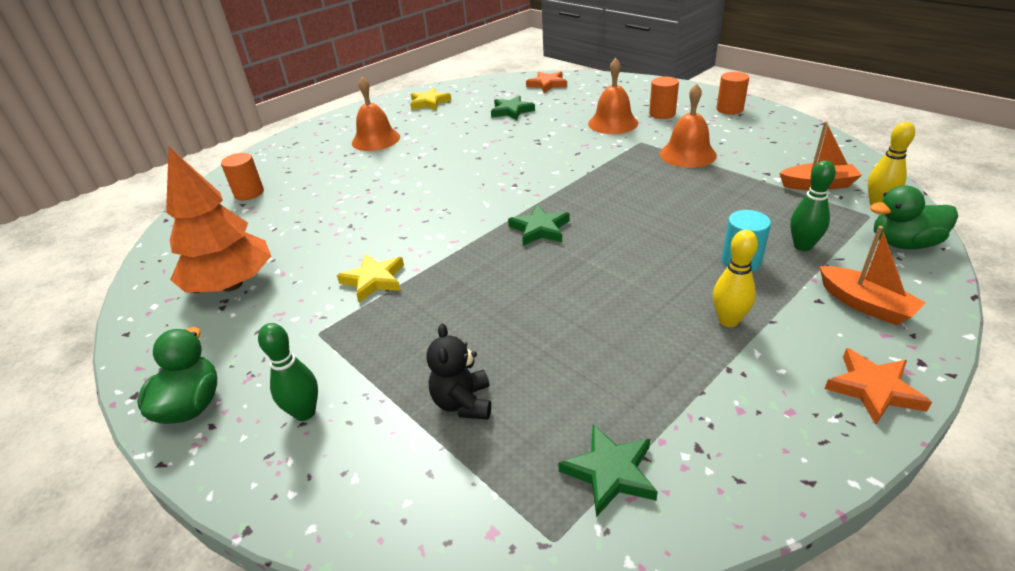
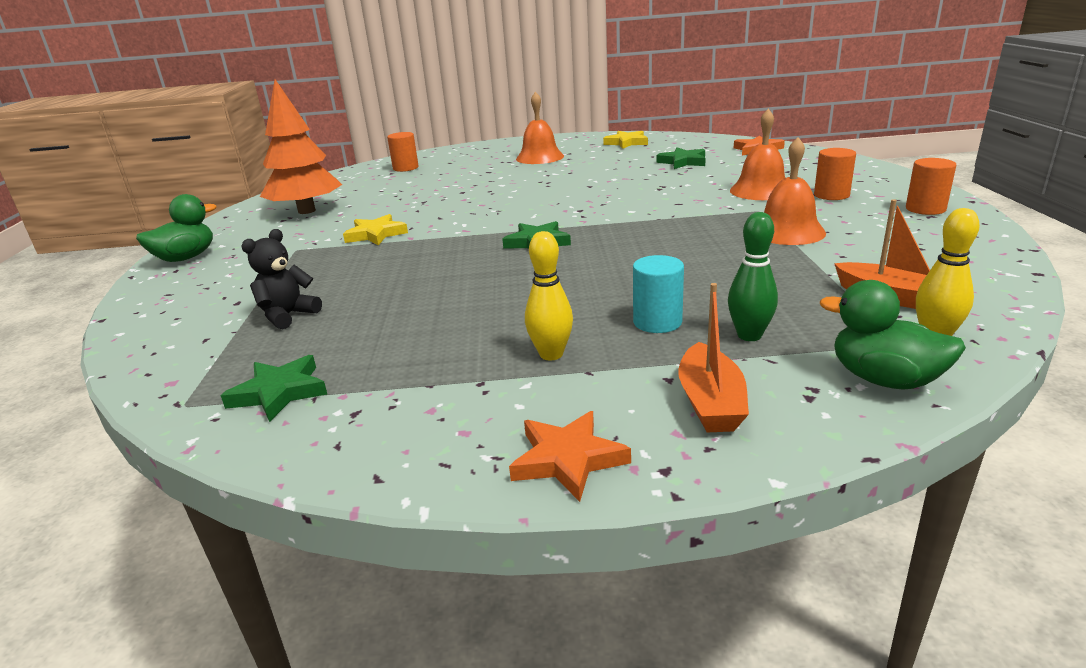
camera: 40 degrees right, 10 degrees down
green bowling pin [258,323,318,421] -> none

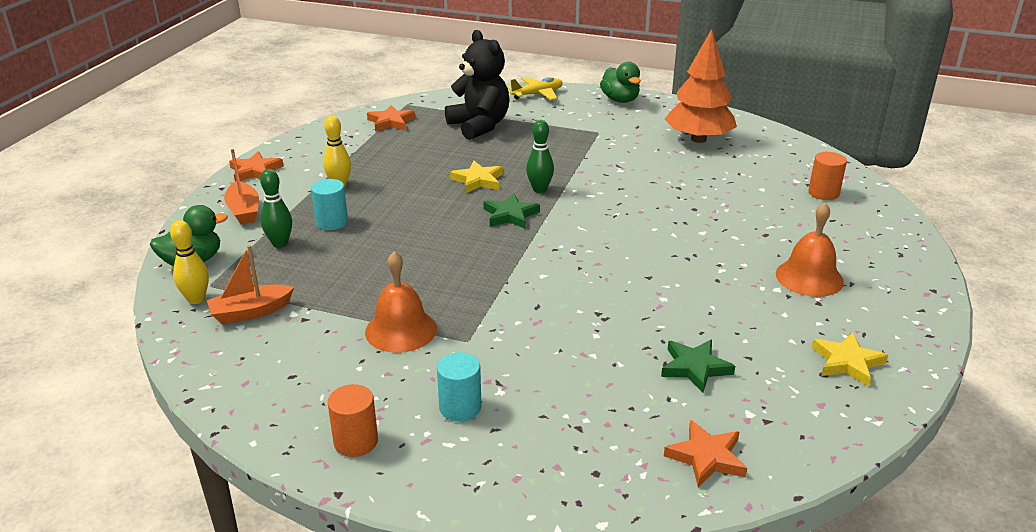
camera: 110 degrees right, 5 degrees up
green star [221,355,327,422] -> orange star [367,105,415,131]
black teddy bear [241,229,322,329] -> black teddy bear [445,30,510,140], size x1.79
yellow star [343,214,408,245] -> yellow star moved to [450,161,503,193]
orange boat [678,283,749,432] -> orange boat turned 135 degrees counterclockwise [224,149,259,224]
orange bell [730,109,785,200] -> none
orange cylinder [814,148,856,200] -> turquoise cylinder [437,352,481,421]
none -> yellow plane [507,77,563,100]
none -> green bowling pin [526,120,554,193]

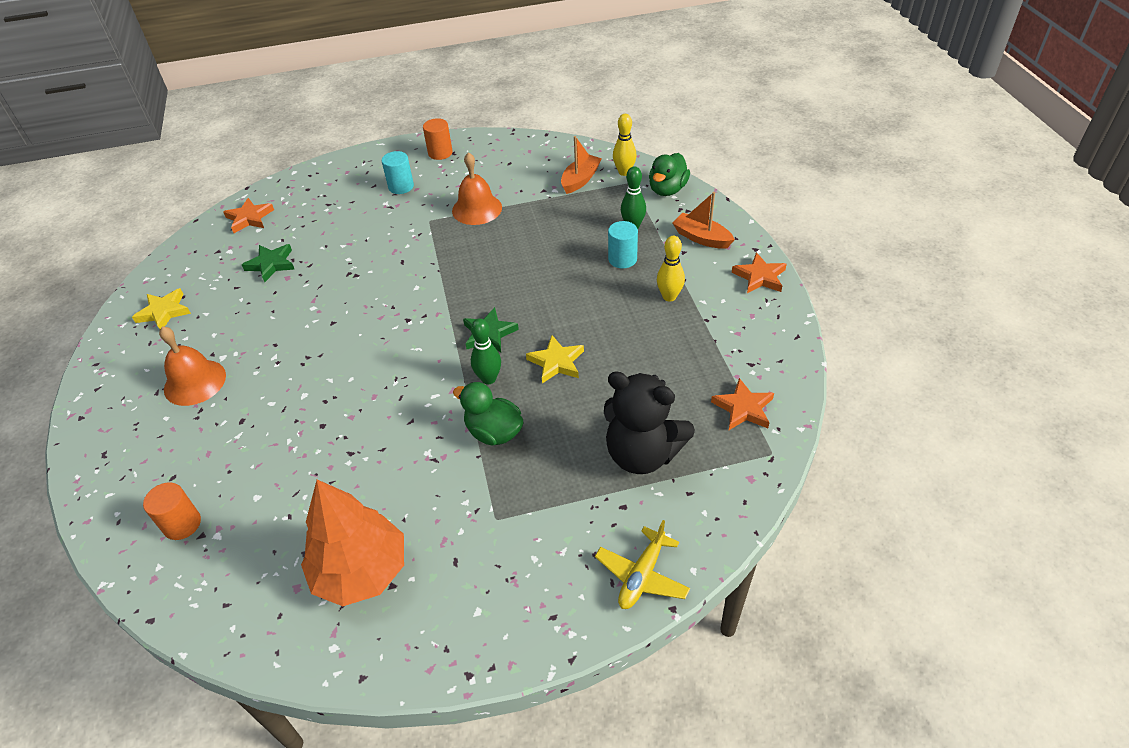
camera: 150 degrees right, 15 degrees up
green duck [600,62,641,103] -> green duck moved to [453,382,524,446]

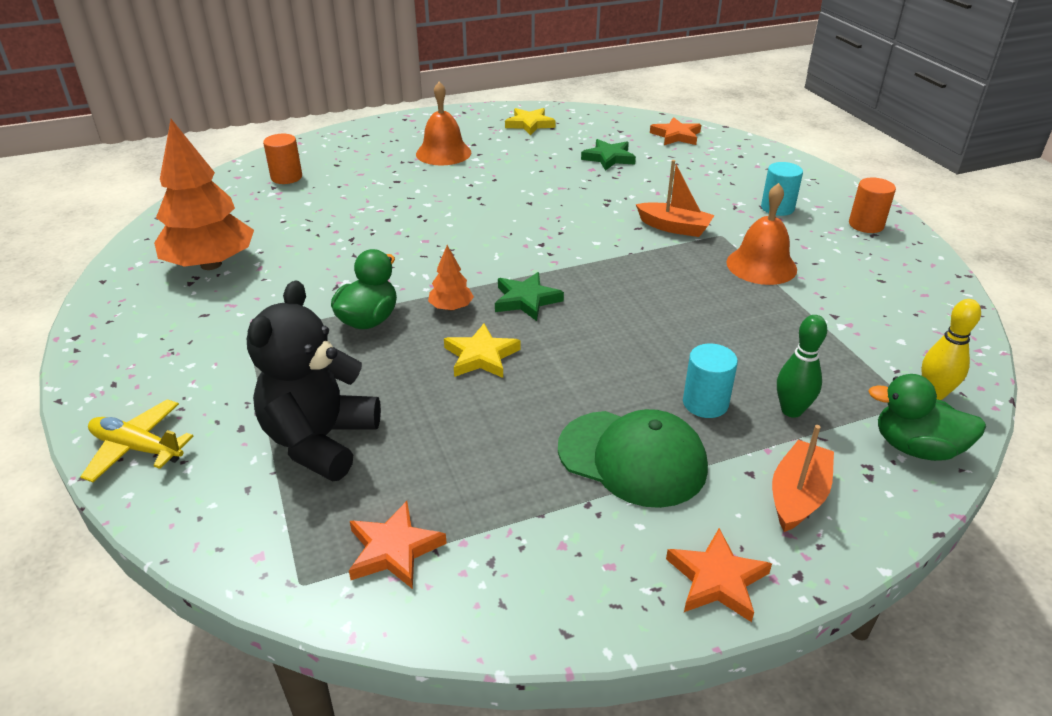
camera: 80 degrees right, 10 degrees down
green bowling pin [471,318,501,384] -> orange tree [428,245,474,311]
orange boat [561,136,602,194] -> orange boat moved to [636,160,714,237]
yellow bowling pin [657,236,685,302] -> green cap [558,409,708,508]

